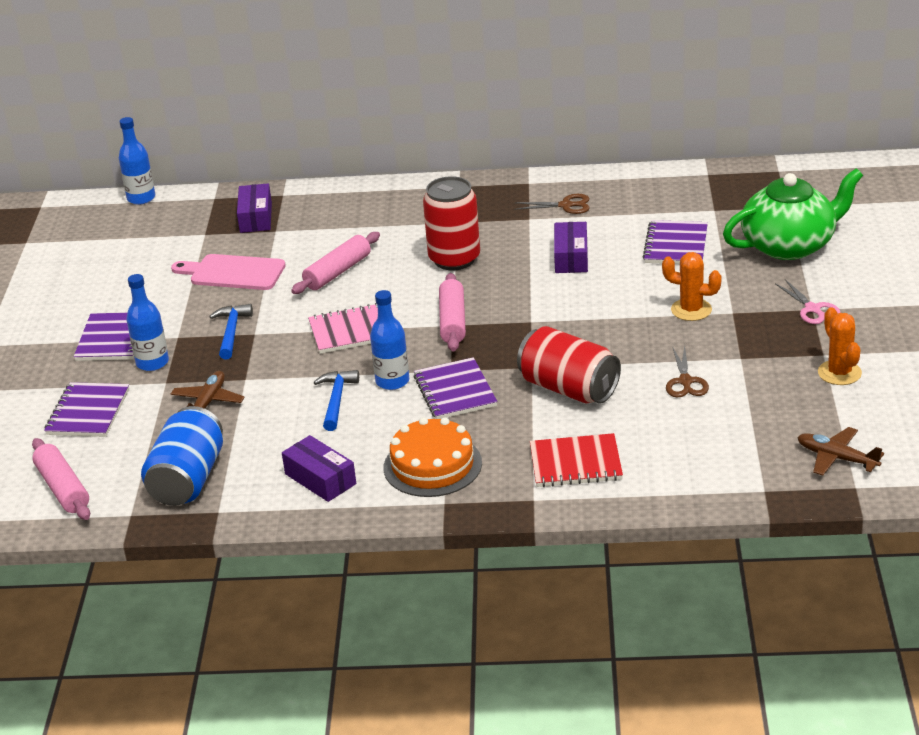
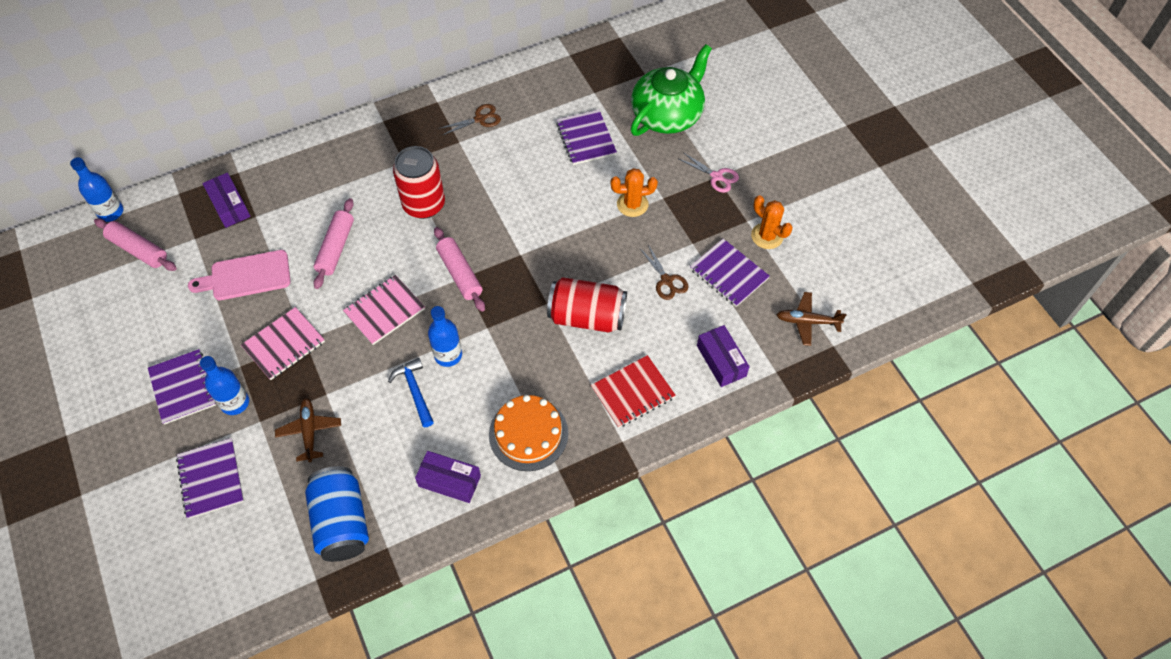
camera: 30 degrees left, 25 degrees up
pink rolling pin [32,438,90,520] -> pink rolling pin moved to [94,219,177,271]
blue hammer [209,304,253,360] -> pink notebook [241,307,325,380]
purple notebook [414,357,497,419] -> purple notebook moved to [690,239,770,307]
purple box [554,222,588,273] -> purple box moved to [697,325,750,387]

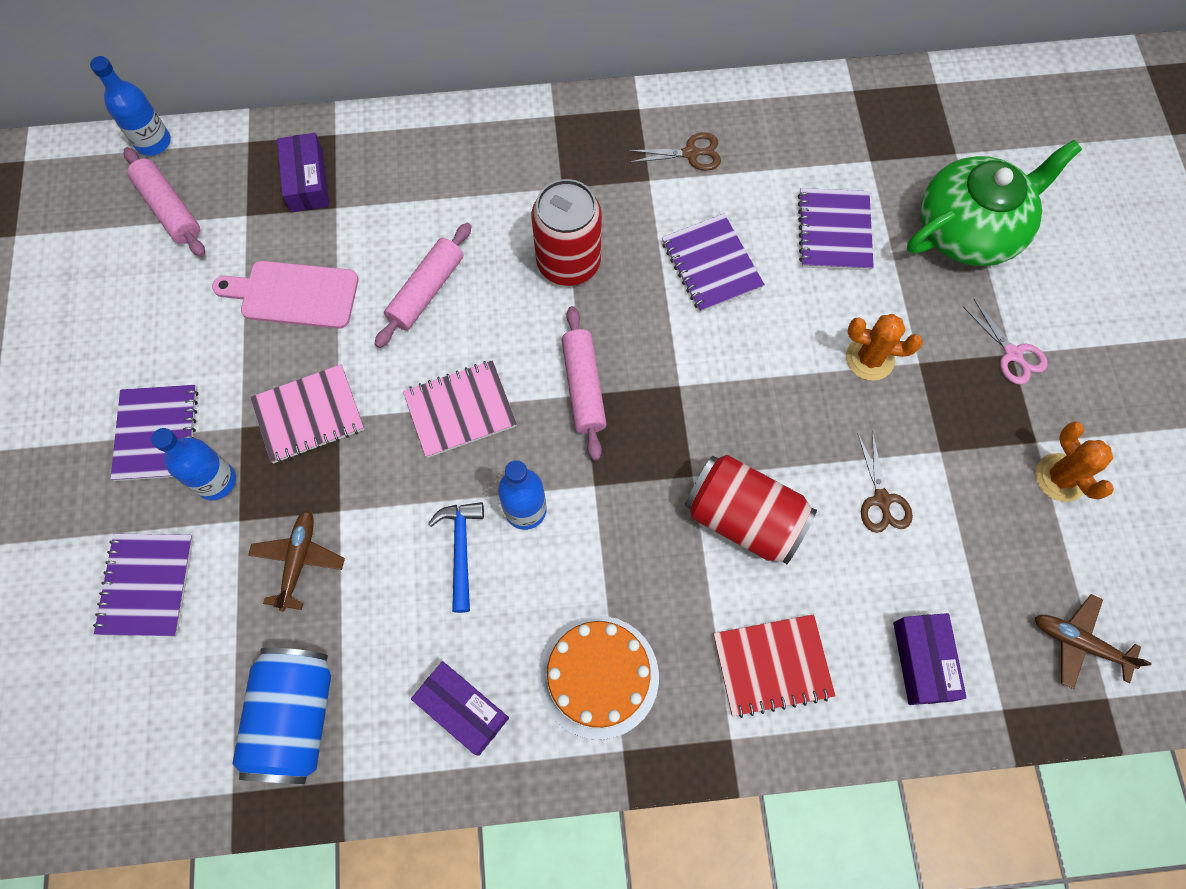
camera: 20 degrees right, 10 degrees up
purple notebook [690,239,770,307] -> purple notebook moved to [662,214,765,313]

